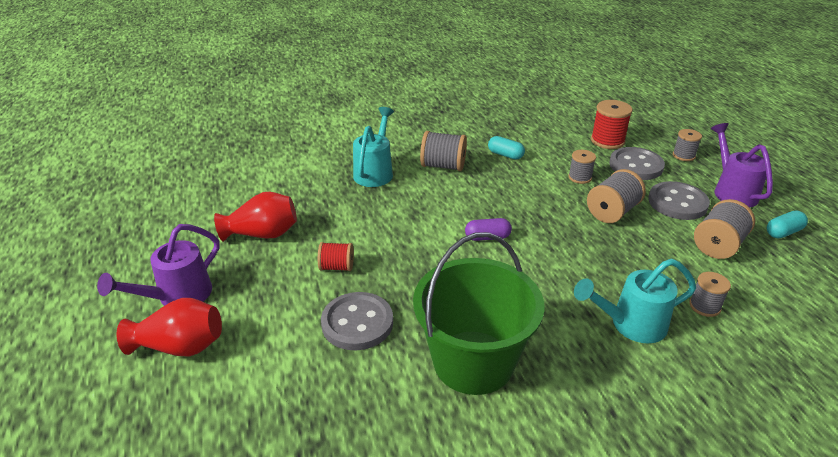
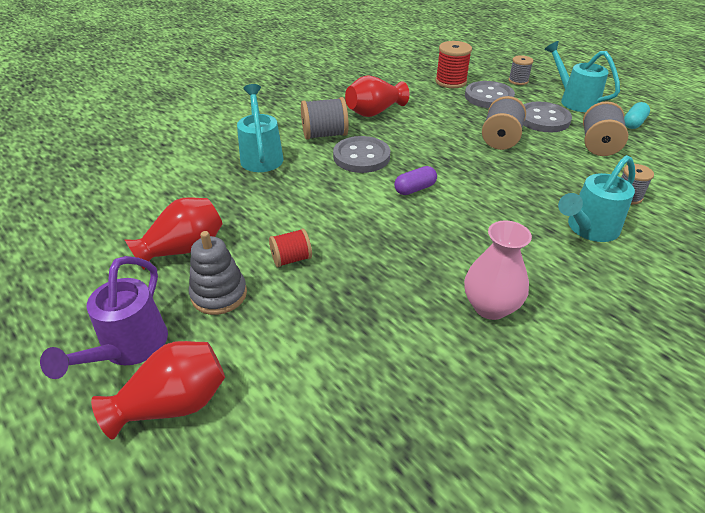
camera: 25 degrees left, 5 degrees up
grey button [321,292,393,350] -> grey button moved to [333,136,390,173]
green bucket [413,232,545,395] -> pink vase [464,221,532,320]
turquoise capsule [488,136,525,160] -> red vase [345,75,409,117]
grey spool [568,150,596,184] -> none
purple watering can [711,123,773,208] -> turquoise watering can [544,41,620,112]
none -> grey stacking toy [189,231,247,315]

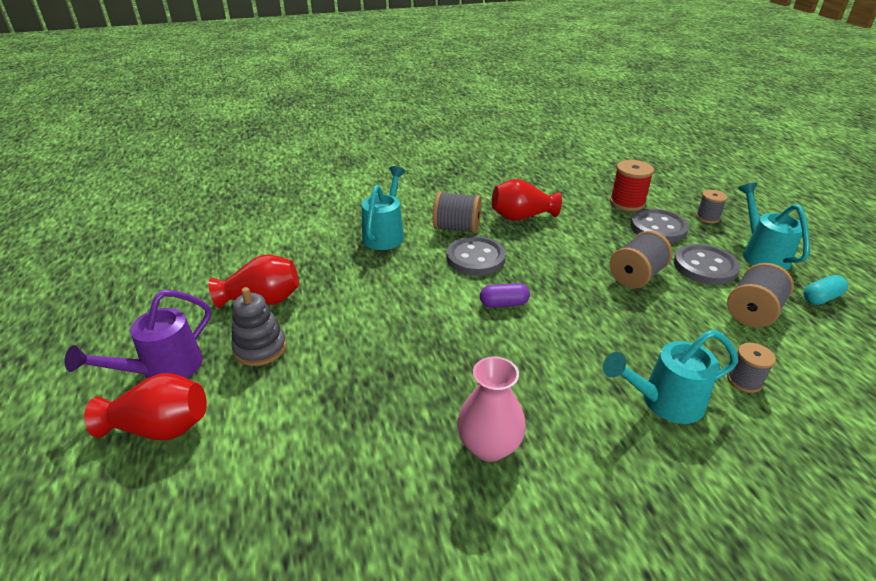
camera: 25 degrees right, 5 degrees down
red spool [269,228,312,267] -> none

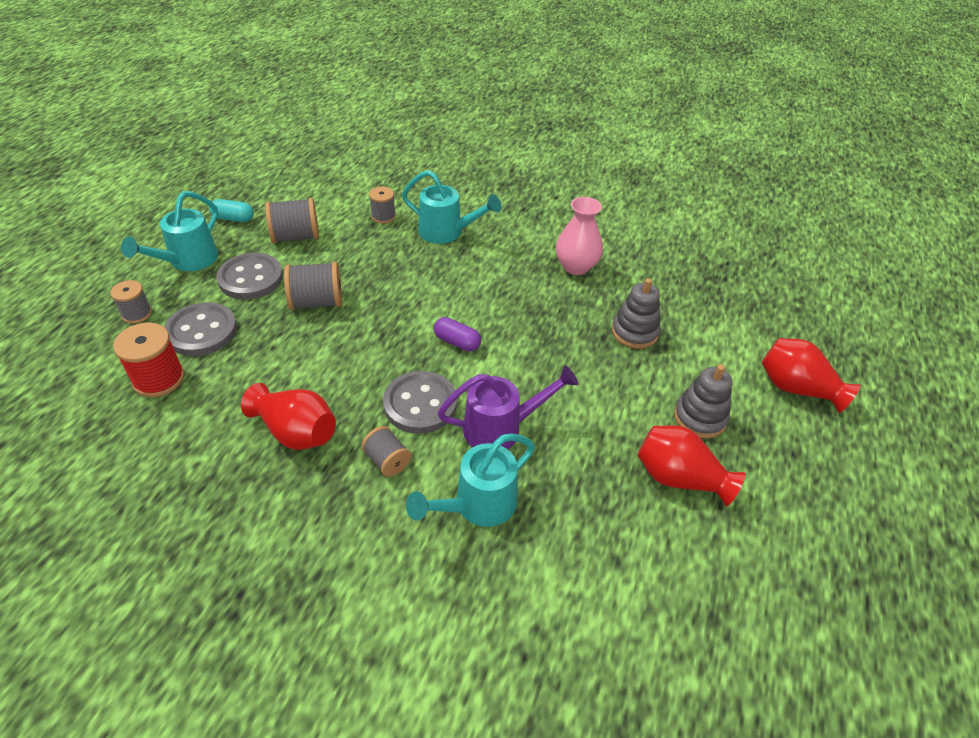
camera: 145 degrees left, 10 degrees up
purple watering can [65,290,211,378] -> purple watering can moved to [438,365,579,449]
grey spool [433,191,482,234] -> grey spool [361,426,411,477], size x0.63
none -> grey stacking toy [612,278,661,349]

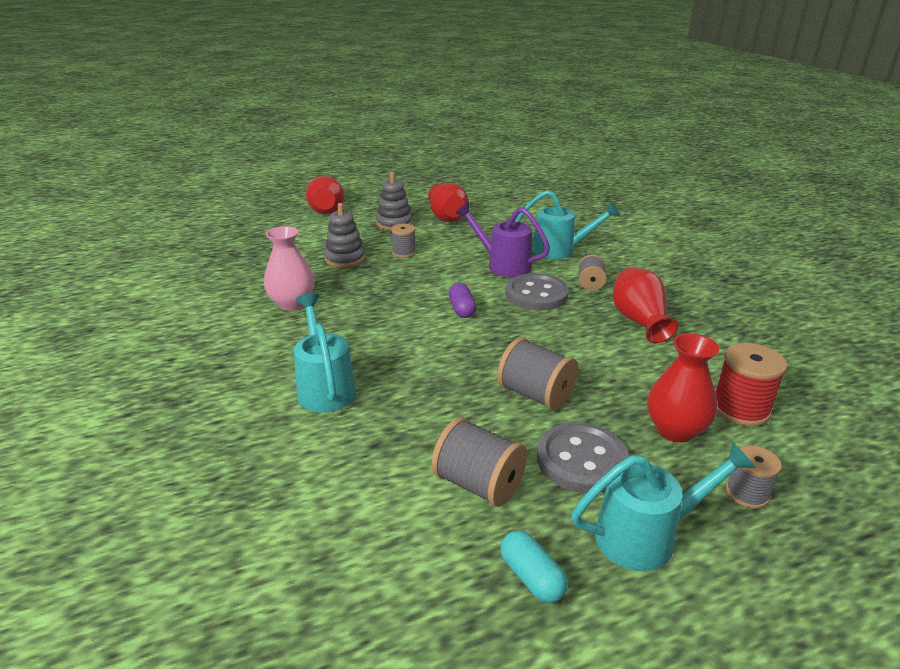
camera: 130 degrees left, 15 degrees down
grey button [164,302,237,356] -> red vase [647,333,719,443]
grey spool [369,186,396,224] -> grey spool moved to [391,224,416,258]

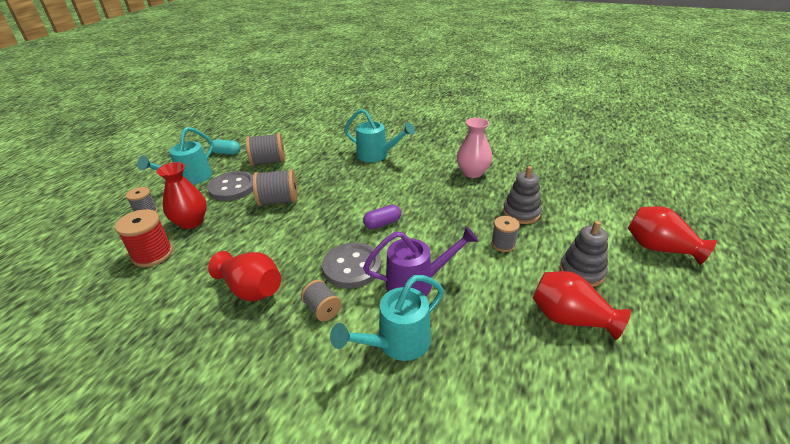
camera: 135 degrees right, 5 degrees up
purple capsule [449,283,477,318] -> purple capsule turned 60 degrees counterclockwise [363,205,401,229]

